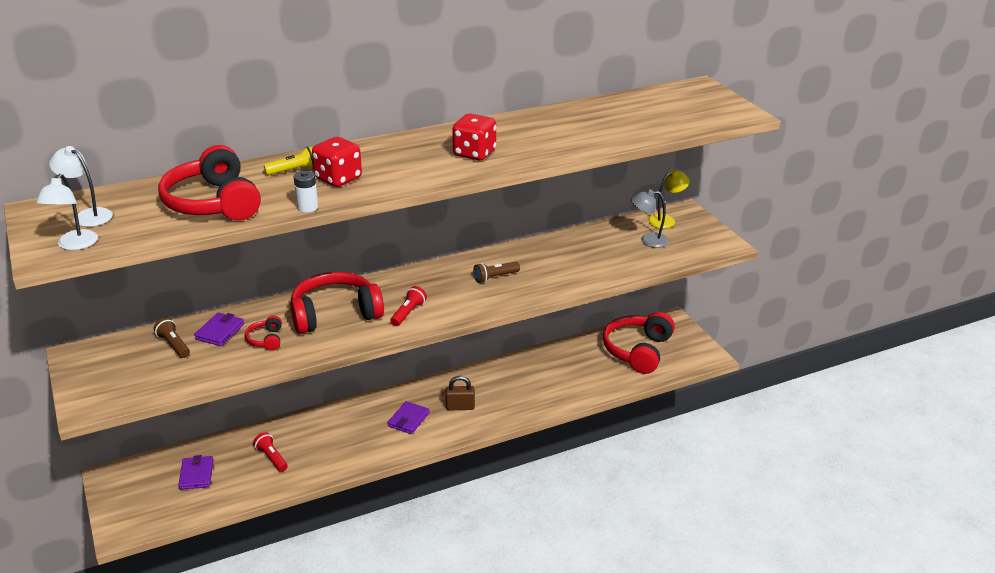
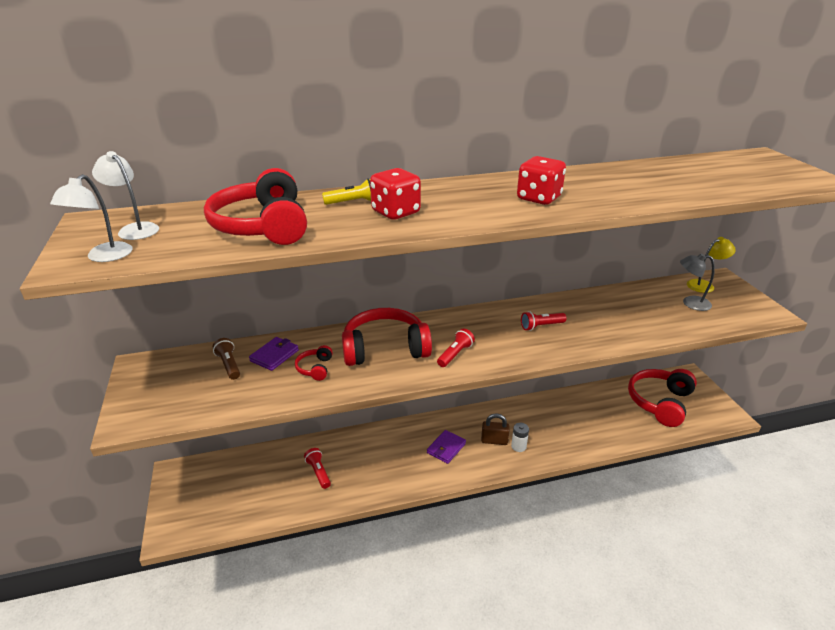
camera: 10 degrees right, 0 degrees up
purple wallet [178,455,213,490] -> none
white battery [294,171,318,212] -> white battery moved to [511,423,529,452]
brown flashlight [473,262,520,283] -> red flashlight [521,311,567,331]

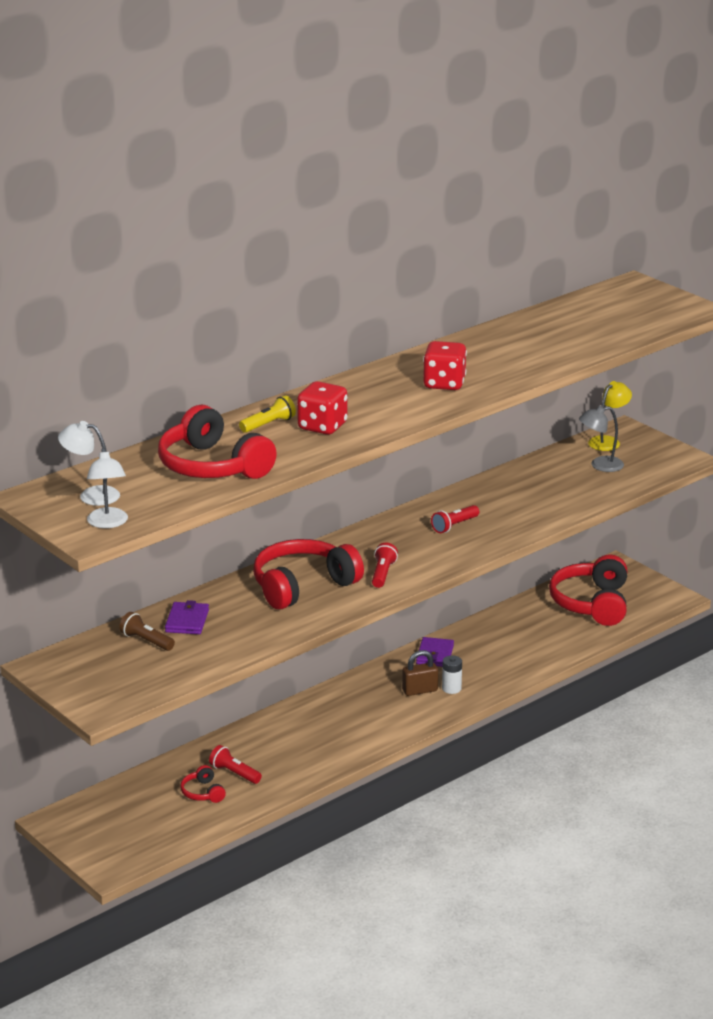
camera: 25 degrees left, 5 degrees down
red headphones [295,345,333,381] -> red headphones moved to [180,765,226,803]
purple wallet [427,430,466,464] -> purple wallet moved to [416,637,454,667]

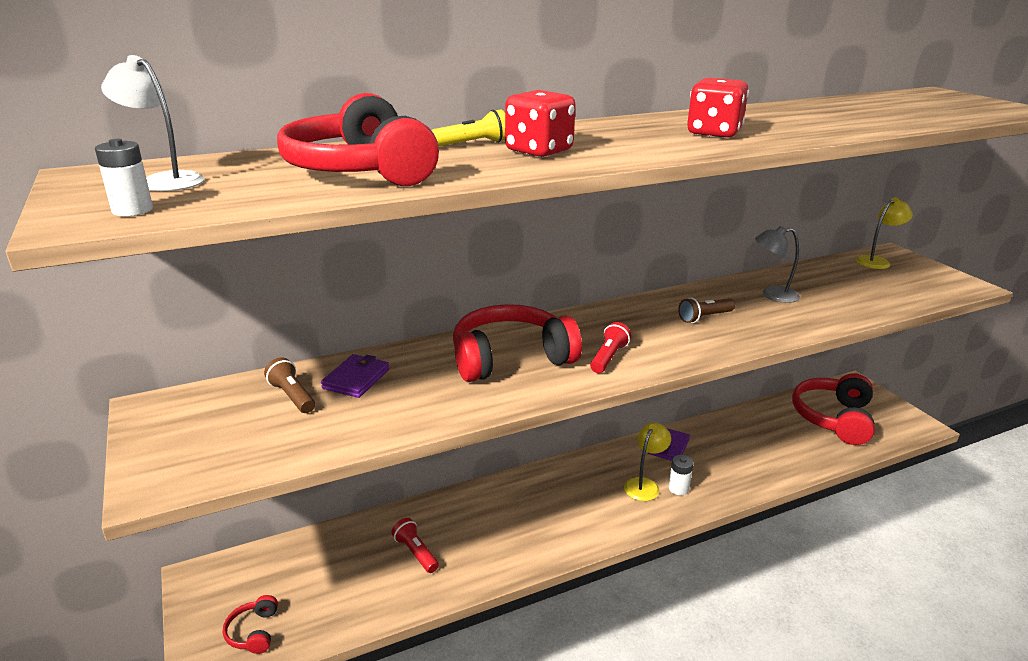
camera: 15 degrees right, 0 degrees up
white lamp [87,447,128,528] -> white battery [95,139,153,216]
red headphones [180,765,226,803] -> red headphones moved to [223,595,278,654]
brown padlock [402,650,438,696] -> yellow lamp [624,422,671,501]
red flashlight [431,505,479,533] -> brown flashlight [678,297,735,323]
grey lamp [579,406,624,472] -> grey lamp moved to [755,226,800,303]

